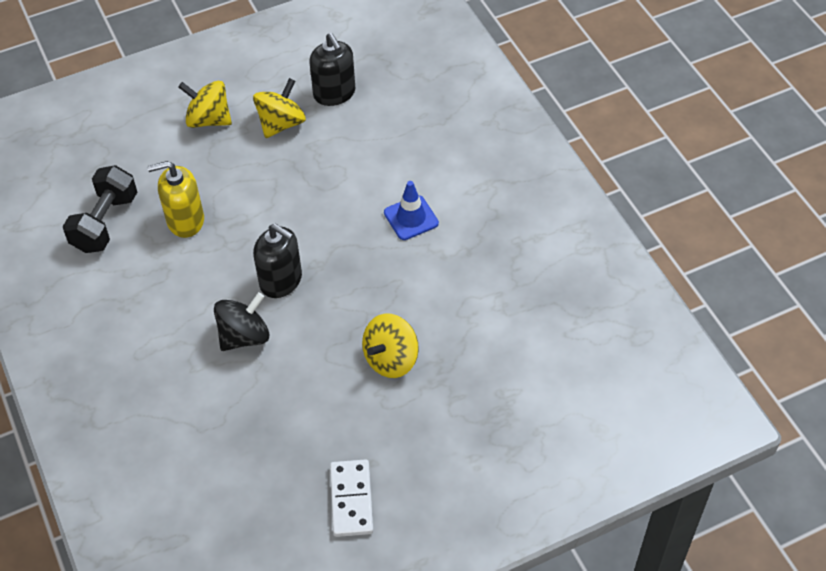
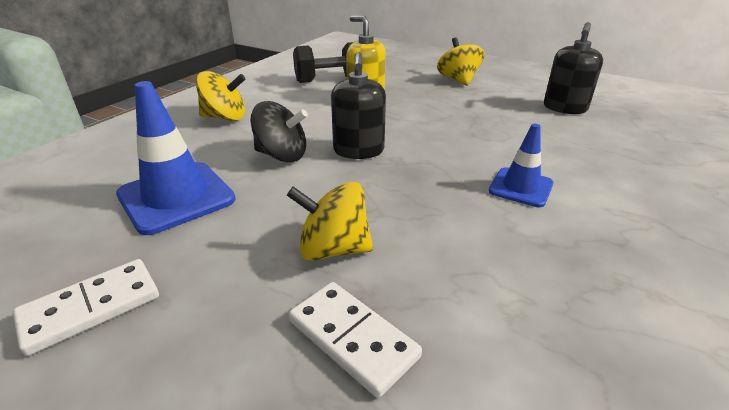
camera: 55 degrees right, 20 degrees down
yellow spinning top [253,78,306,138] -> yellow spinning top moved to [196,71,245,121]
none -> blue traffic cone [116,81,236,235]
none -> white domino [289,282,422,398]

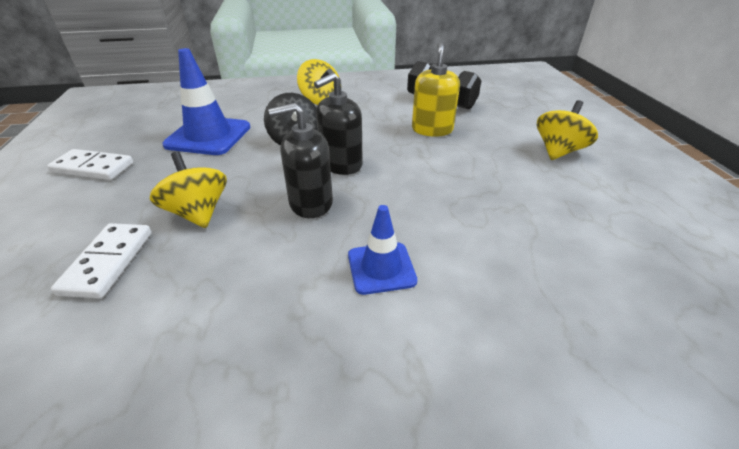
camera: 50 degrees right, 5 degrees up
black soap dispenser [544,22,603,114] -> black soap dispenser moved to [268,103,333,218]

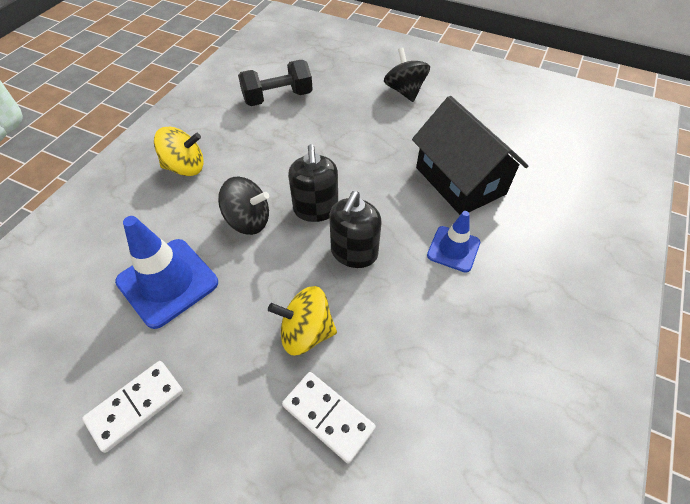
camera: 55 degrees left, 15 degrees up
yellow soap dispenser [412,42,460,137] -> none
yellow spinning top [537,100,598,160] -> black spinning top [384,47,430,102]
none -> black house [412,96,528,215]

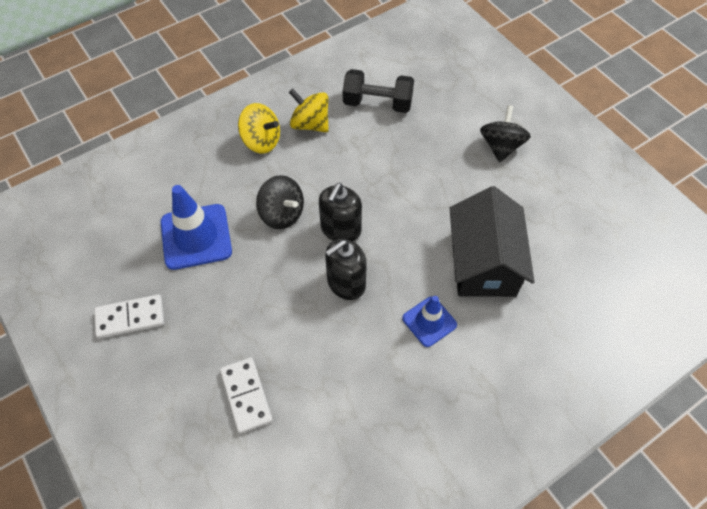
camera: 30 degrees right, 5 degrees up
yellow spinning top [268,286,337,356] -> yellow spinning top moved to [289,89,329,132]

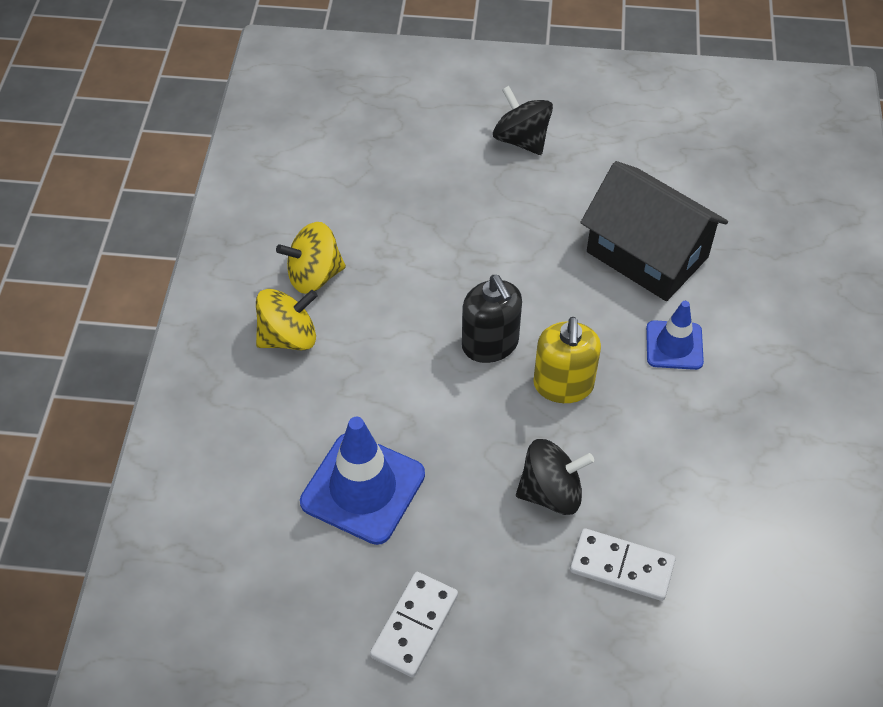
camera: 50 degrees left, 5 degrees down
black spinning top [256,175,304,229] -> black spinning top moved to [516,439,594,515]
black soap dispenser [325,239,367,300] -> yellow soap dispenser [533,317,601,403]
black dumbbell [343,69,414,113] -> none

